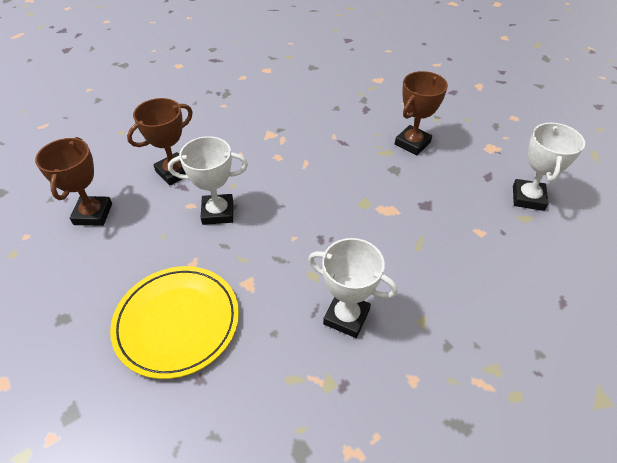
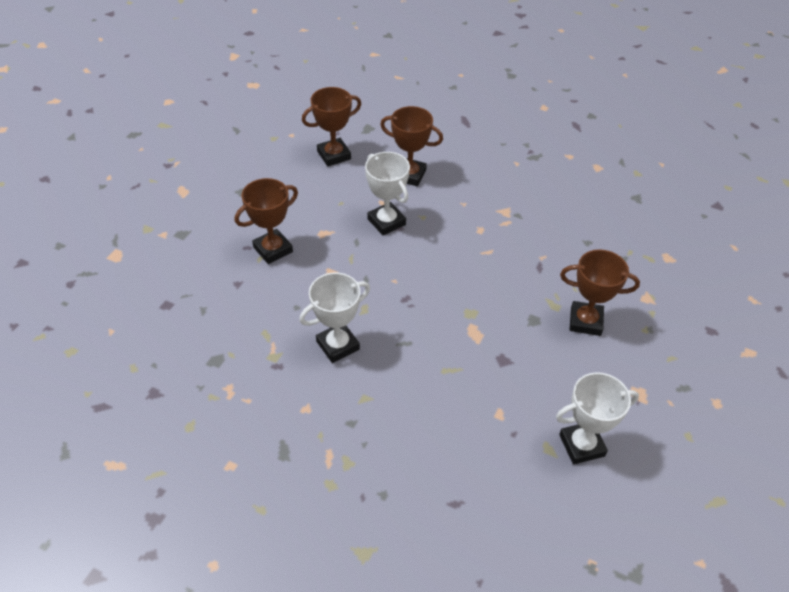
camera: 60 degrees right, 0 degrees up
yellow plate [110,266,239,379] -> brown trophy [235,178,298,264]
white trophy [308,238,398,338] -> white trophy turned 60 degrees clockwise [299,273,370,363]

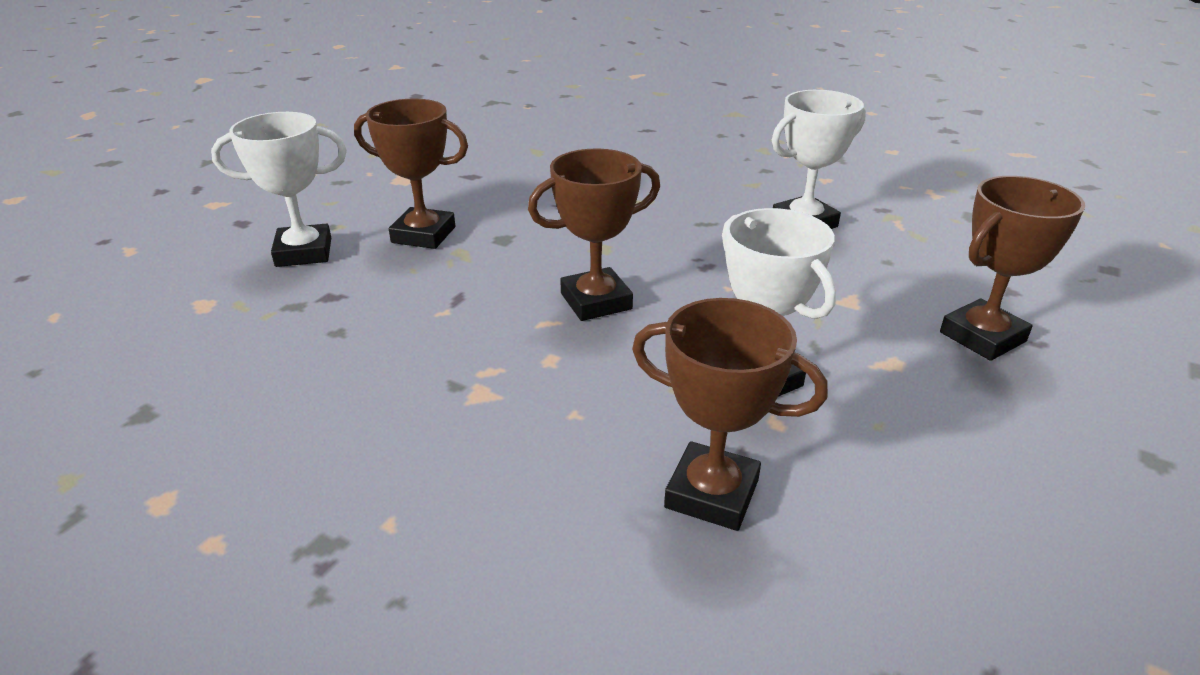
camera: 175 degrees left, 15 degrees down
brown trophy [302,87,361,166] -> brown trophy moved to [528,148,660,321]
white trophy [556,372,639,464] -> white trophy moved to [211,112,347,267]

